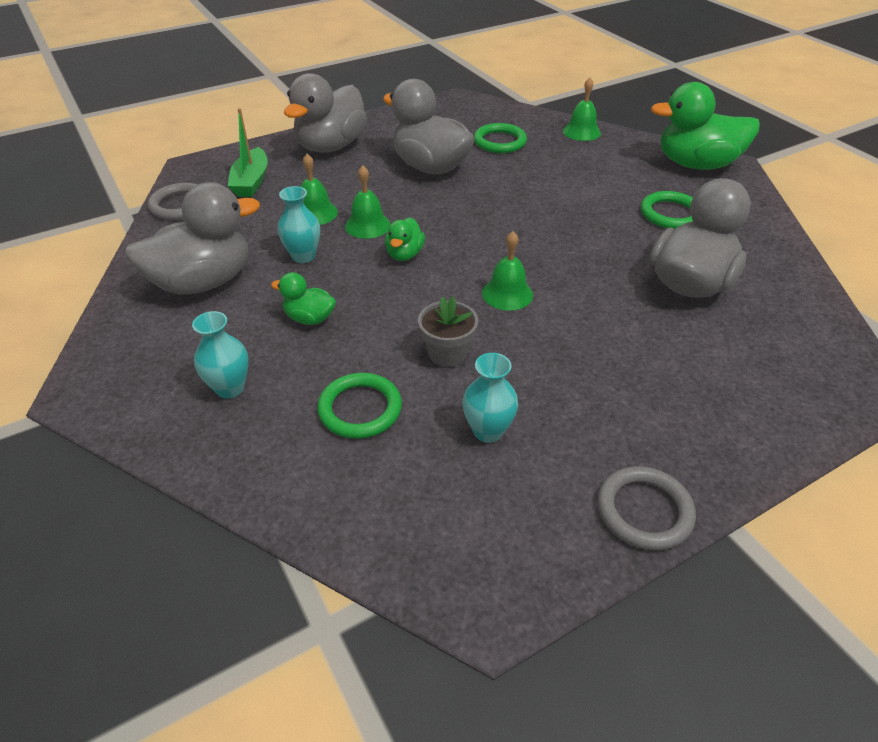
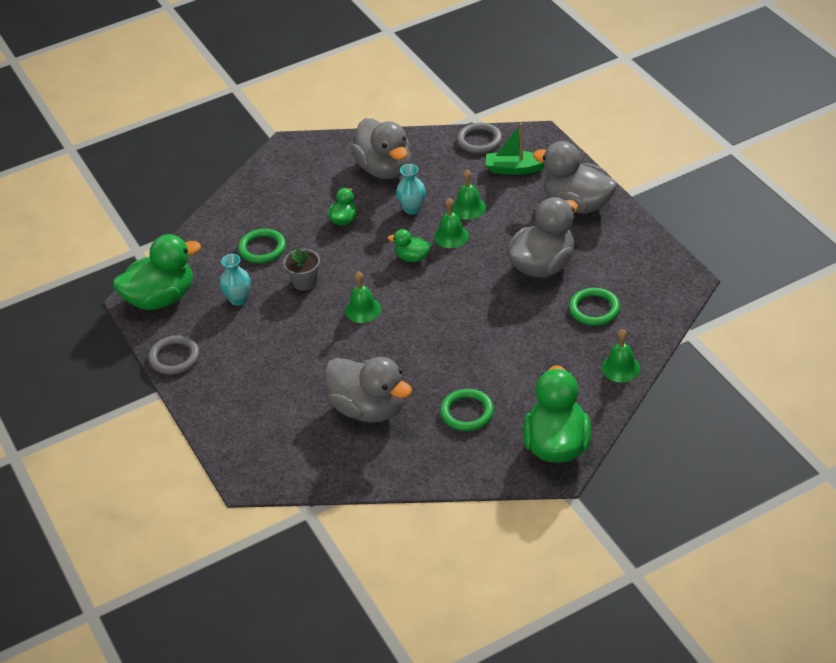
camera: 95 degrees right, 0 degrees up
turquoise vase [192,311,249,399] -> none
none -> green duck [113,234,201,310]

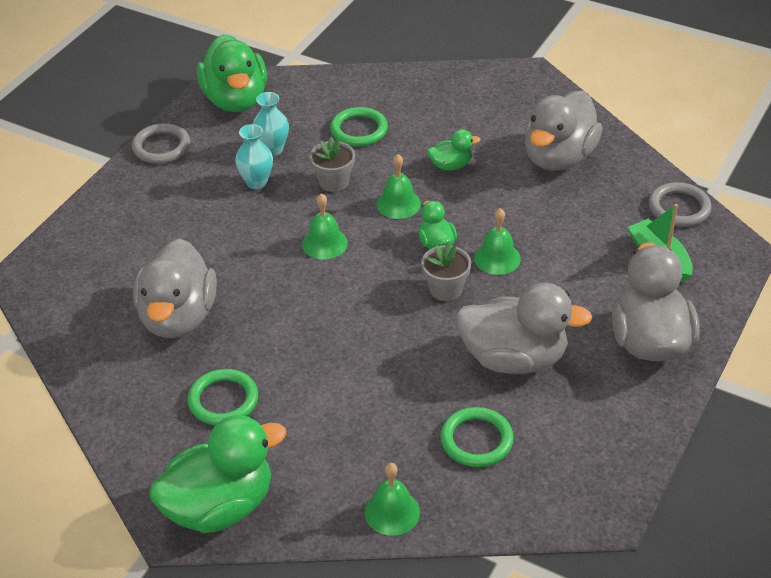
camera: 55 degrees right, 0 degrees up
green duck [113,234,201,310] -> green duck turned 45 degrees clockwise [197,34,267,112]
turquoise vase [396,164,426,214] -> turquoise vase moved to [235,124,273,189]
green bell [452,170,486,220] -> green bell moved to [377,154,421,219]
none -> grey flower pot [421,242,471,301]

